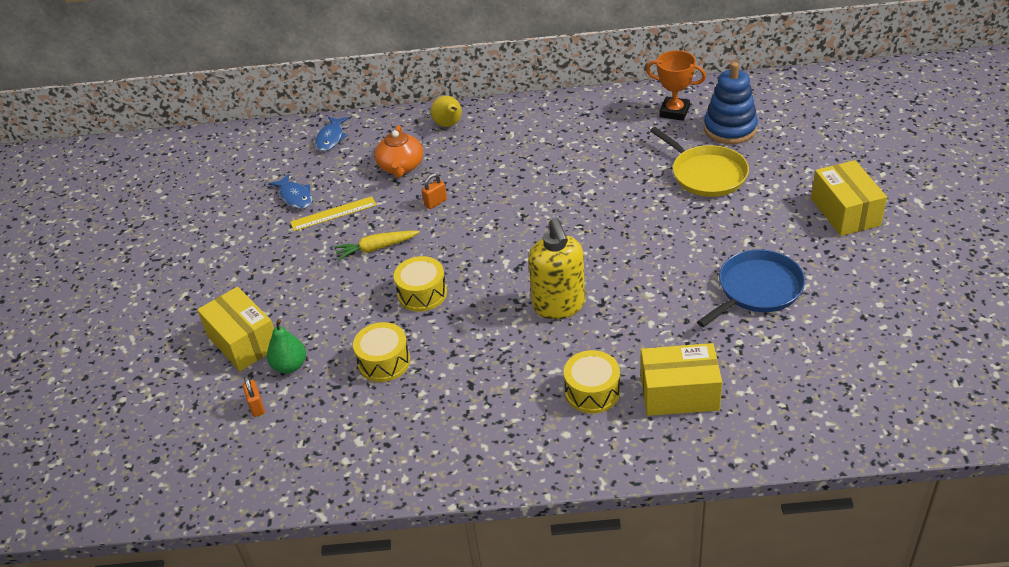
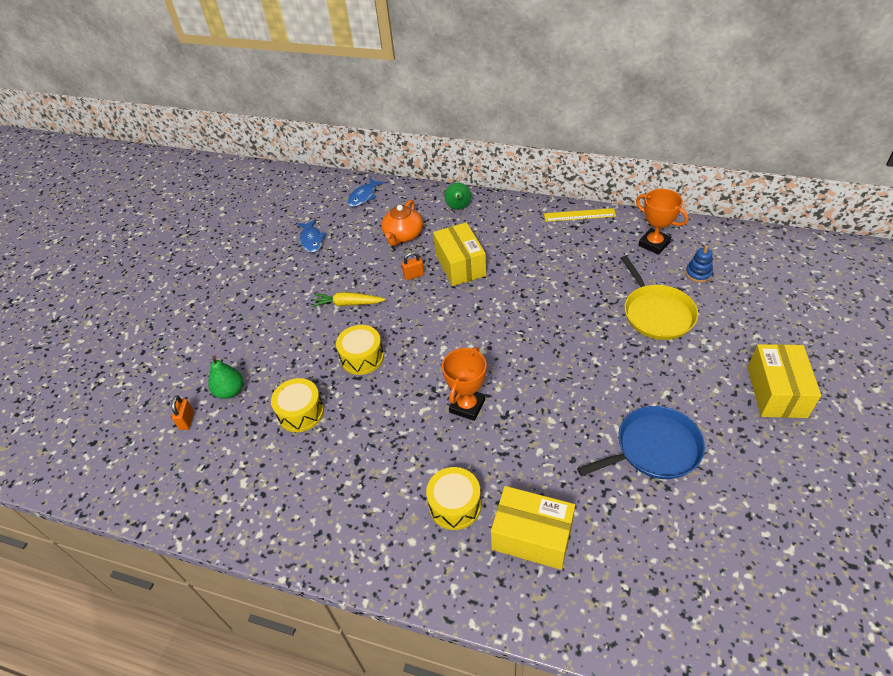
camera: 20 degrees right, 5 degrees up
yellow box [197,287,274,371] -> yellow box moved to [433,222,486,286]
yellow ruler [290,196,377,231] -> yellow ruler moved to [544,208,616,222]
yellow pear [431,96,462,127] -> green pear [445,183,471,210]
yellow soap dispenser [528,218,585,319] -> orange trophy [442,347,487,421]
blue stacking toy [704,62,758,144] -> blue stacking toy [686,246,713,283], size x0.51

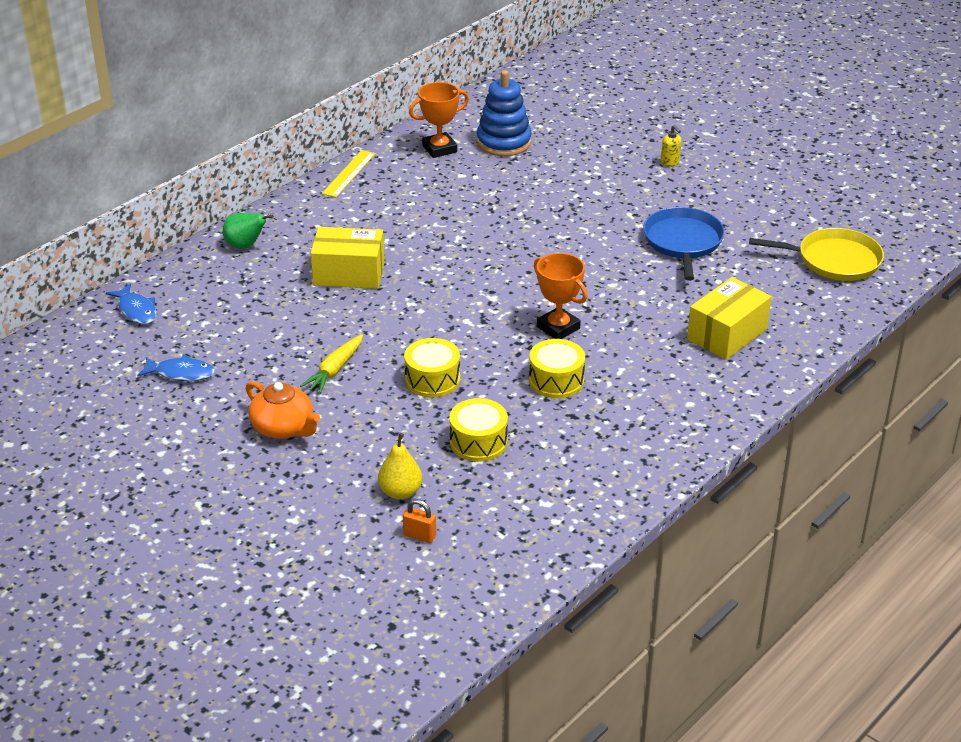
camera: 70 degrees left, 10 degrees down
green pear [208,355,243,399] -> yellow pear [378,433,422,500]
orange teapot [382,200,423,246] -> orange teapot moved to [246,381,320,439]
orange padlock [402,252,424,280] -> none
yellow drum [426,467,481,530] -> yellow drum moved to [529,339,585,398]
yellow pan [621,256,698,340] -> yellow pan moved to [749,228,884,281]
blue stacking toy [686,246,713,283] -> blue stacking toy [477,70,532,156], size x1.97
yellow box [747,344,821,418] -> yellow soap dispenser [661,125,681,167]

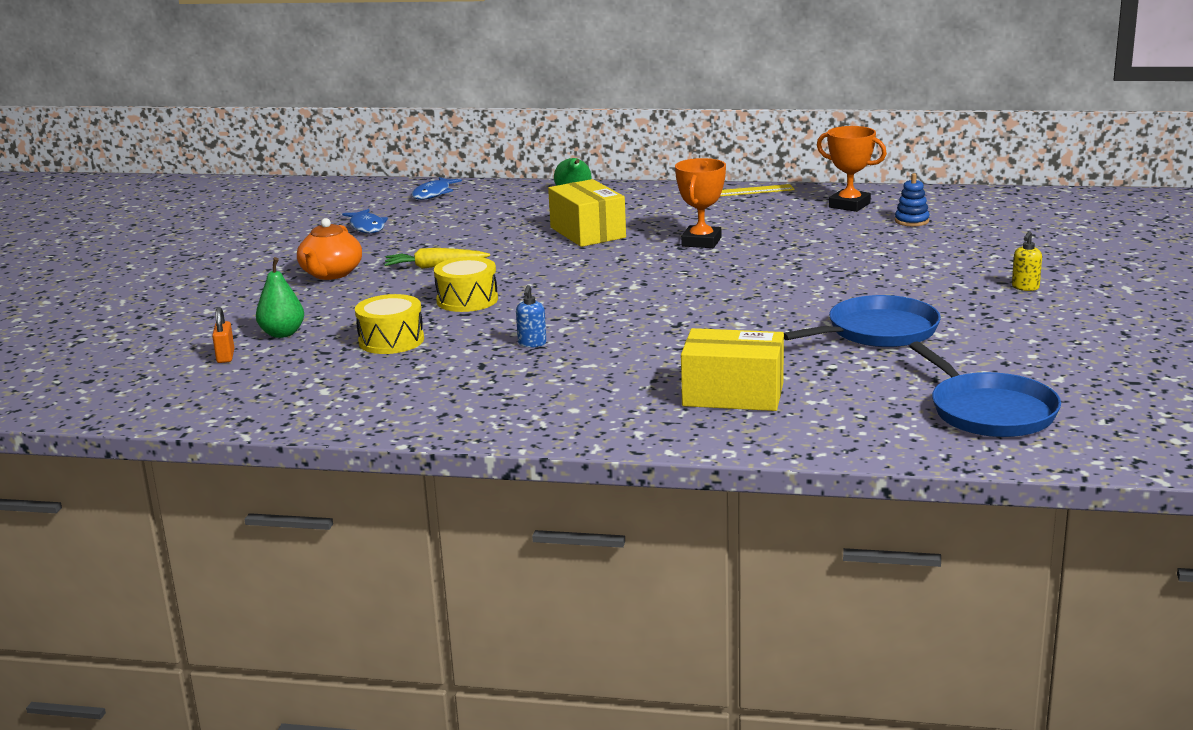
camera: 60 degrees right, 15 degrees down
yellow pear [378,433,422,500] -> green pear [256,257,304,338]
blue stacking toy [477,70,532,156] -> blue stacking toy [895,173,930,226], size x0.51
yellow drum [529,339,585,398] -> blue soap dispenser [516,285,546,347]
orange trophy [534,253,587,339] -> orange trophy moved to [675,158,726,248]
yellow pan [749,228,884,281] -> blue pan [910,341,1061,437]

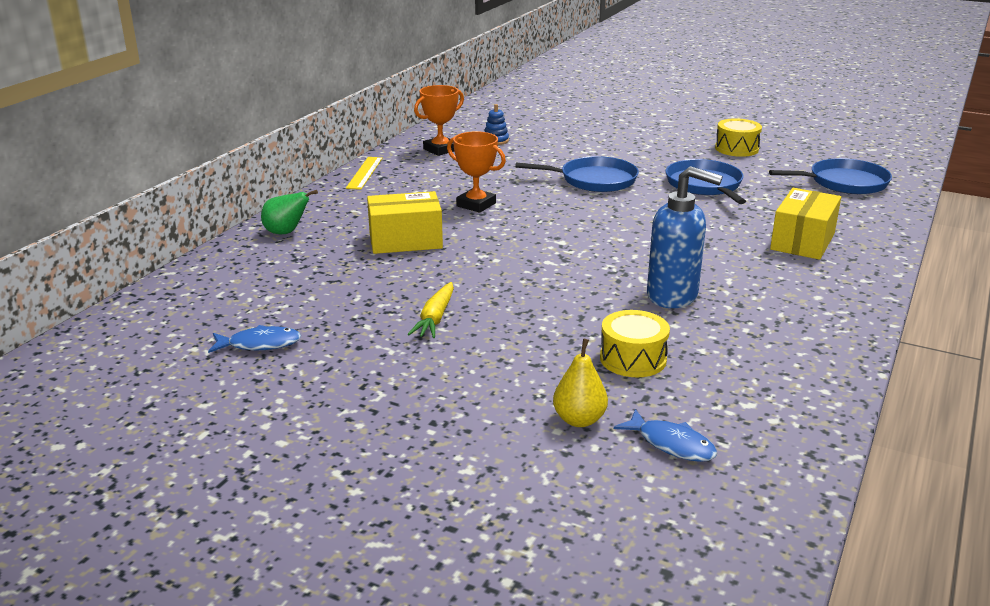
camera: 75 degrees left, 5 degrees up
orange padlock [212,307,234,363] -> none
green pear [256,257,304,338] -> yellow pear [553,339,608,427]
orange teapot [297,218,362,280] -> none
blue fish [412,177,462,200] -> blue fish moved to [614,409,717,462]
yellow drum [434,257,498,312] -> yellow drum moved to [715,118,762,157]
blue soap dispenser [516,285,546,347] -> blue soap dispenser [647,166,723,308], size x2.43
yellow soap dispenser [1012,231,1042,291] -> none
none -> blue pan [515,156,639,192]

